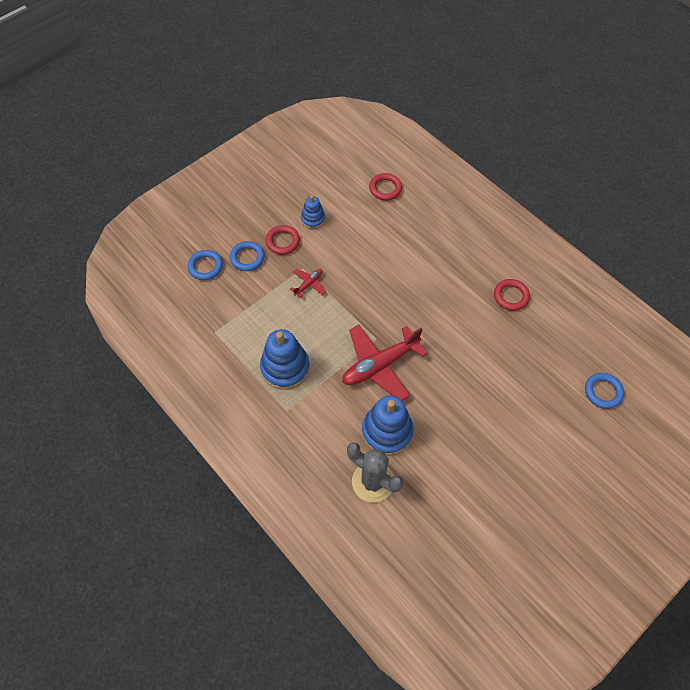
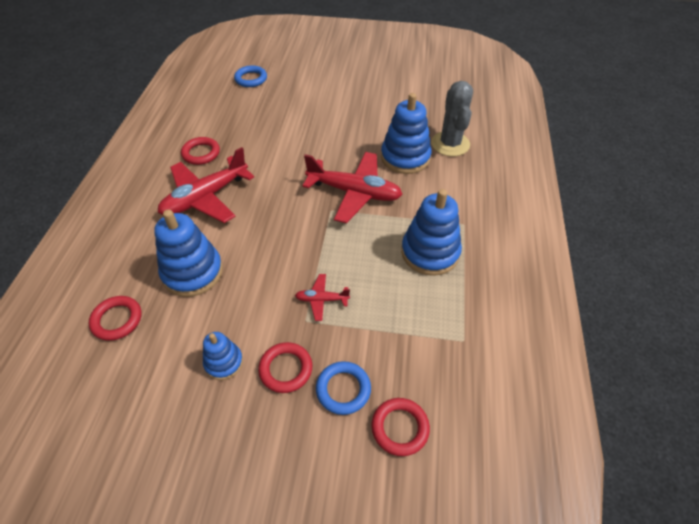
camera: 130 degrees left, 10 degrees down
blue ring [188,250,223,280] -> red ring [371,398,430,456]
none -> blue stacking toy [154,210,223,297]
none -> red plane [158,147,254,223]

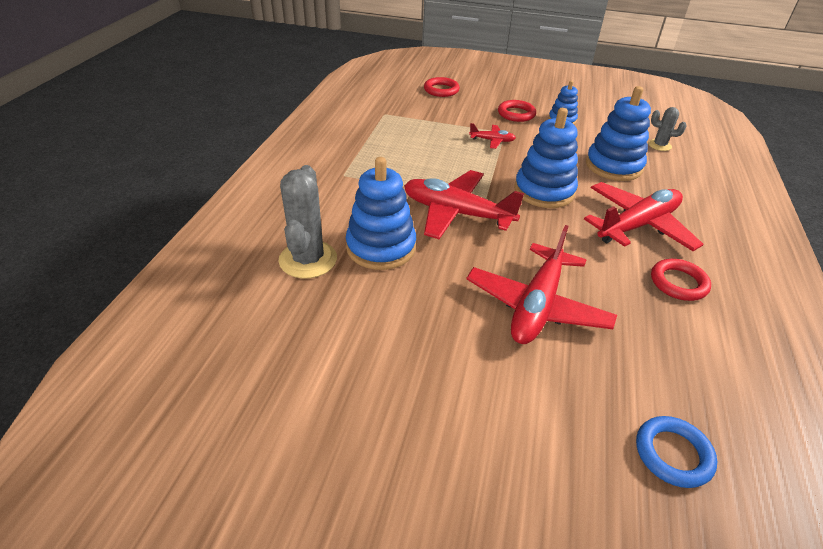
camera: 175 degrees left, 10 degrees down
red ring [89,296,141,341] -> grey cactus [648,107,687,151]
blue ring [316,361,371,415] -> none
blue stacking toy [401,189,462,276] -> blue stacking toy moved to [514,108,578,208]
none -> red plane [467,225,617,344]

